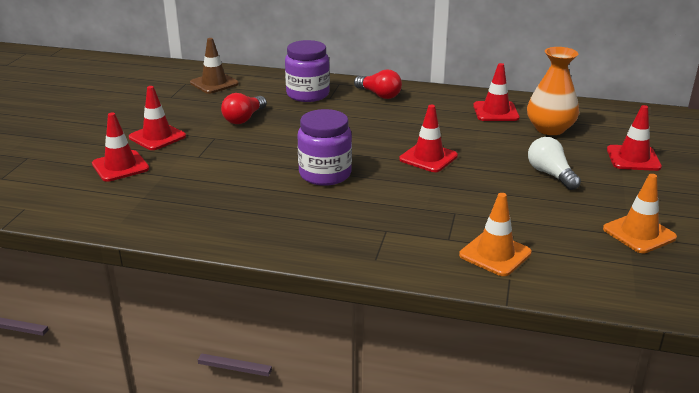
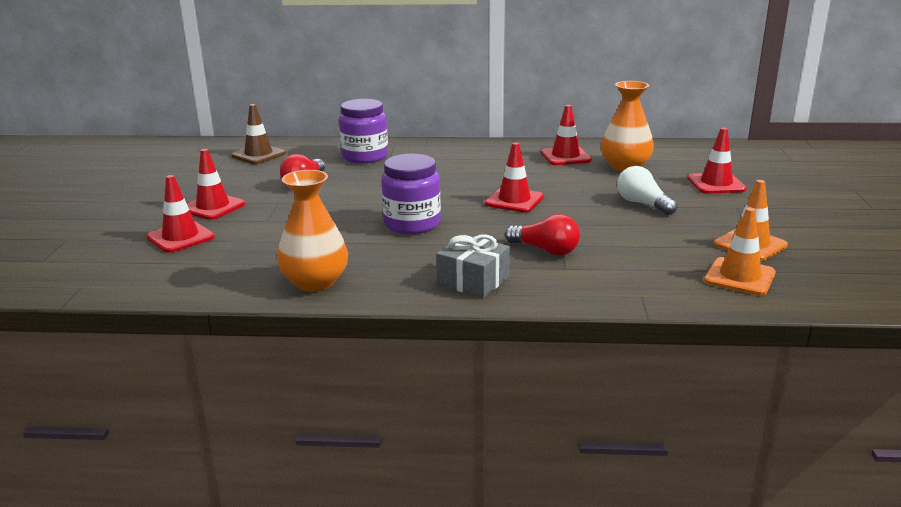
camera: 10 degrees left, 5 degrees down
red light bulb [354,69,402,99] -> red light bulb moved to [505,214,580,256]
orange traffic cone [459,193,532,276] -> orange traffic cone moved to [704,208,776,295]
none -> orange vase [277,170,348,292]
none -> grey gift [436,235,510,298]

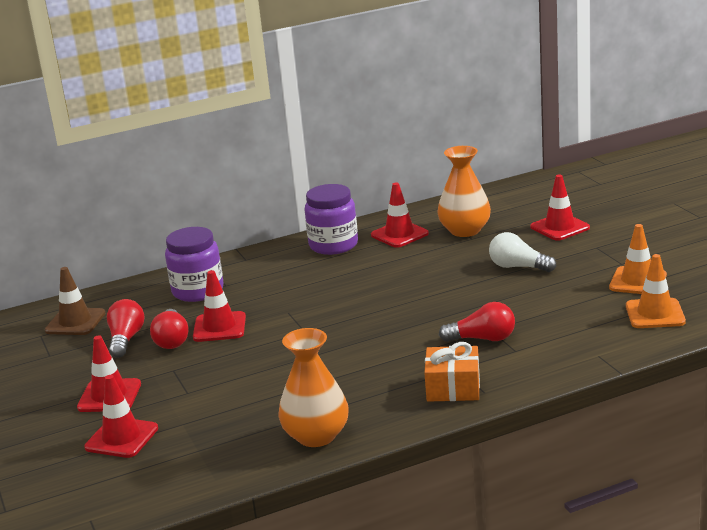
camera: 25 degrees left, 0 degrees up
purple jar [381,154,441,234] -> purple jar moved to [305,184,358,255]
grey gift [436,235,510,298] -> orange gift [424,342,480,402]
red traffic cone [485,142,544,213] -> red traffic cone moved to [193,270,246,342]
none -> red light bulb [107,299,145,358]

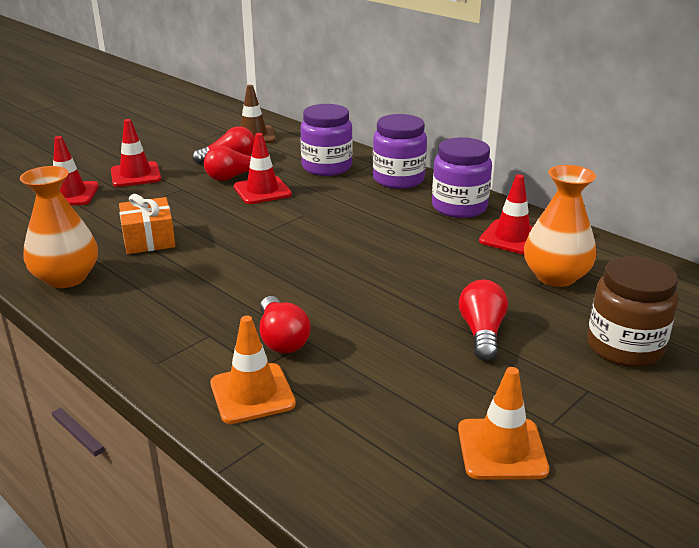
camera: 65 degrees right, 5 degrees up
orange gift [424,342,480,402] -> orange gift moved to [119,194,175,254]
white light bulb [489,232,556,272] -> red light bulb [459,280,508,361]
red traffic cone [530,175,590,241] -> brown jar [587,256,678,367]
orange traffic cone [626,254,686,328] -> orange traffic cone moved to [210,316,296,424]
none -> purple jar [373,114,427,189]

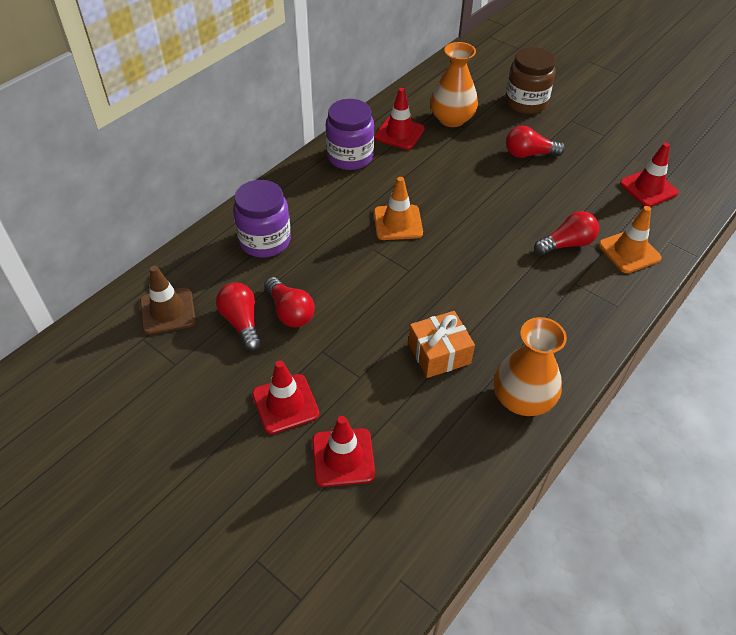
camera: 95 degrees left, 20 degrees up
red traffic cone [234,133,292,204] -> red traffic cone moved to [620,142,679,207]
purple jar [373,114,427,189] -> none
orange traffic cone [458,367,549,480] -> orange traffic cone moved to [374,177,423,240]

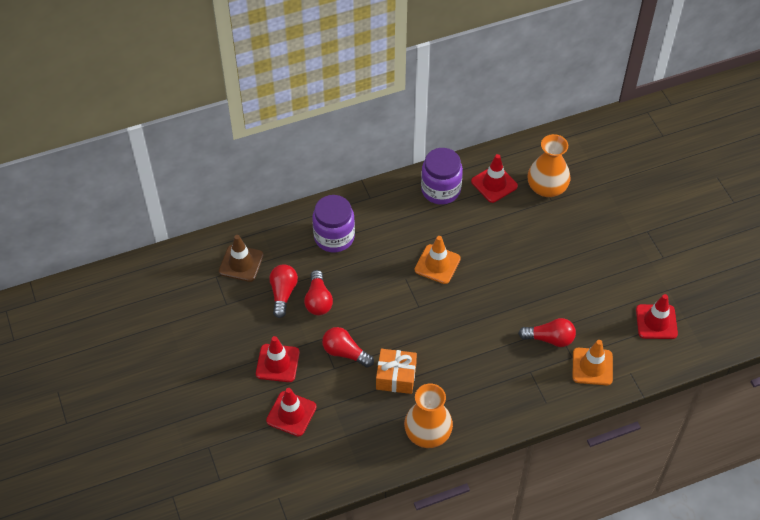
camera: 30 degrees right, 5 degrees up
brown jar [505,47,556,114] -> none
red light bulb [506,125,565,158] -> red light bulb moved to [322,327,374,368]

